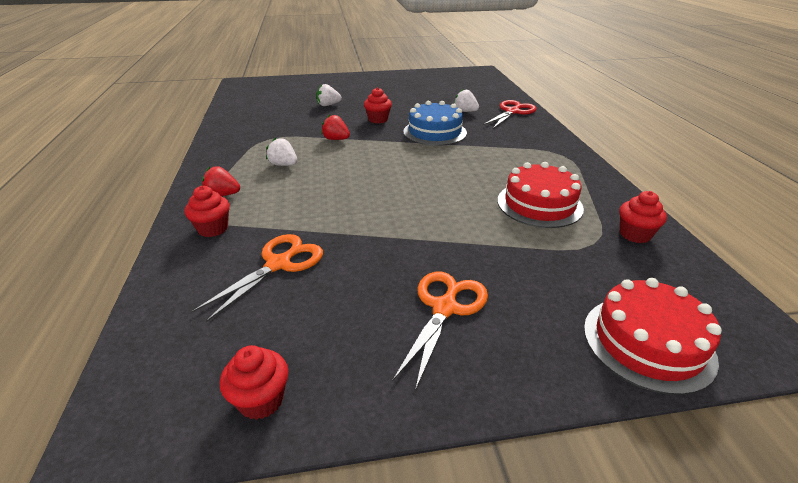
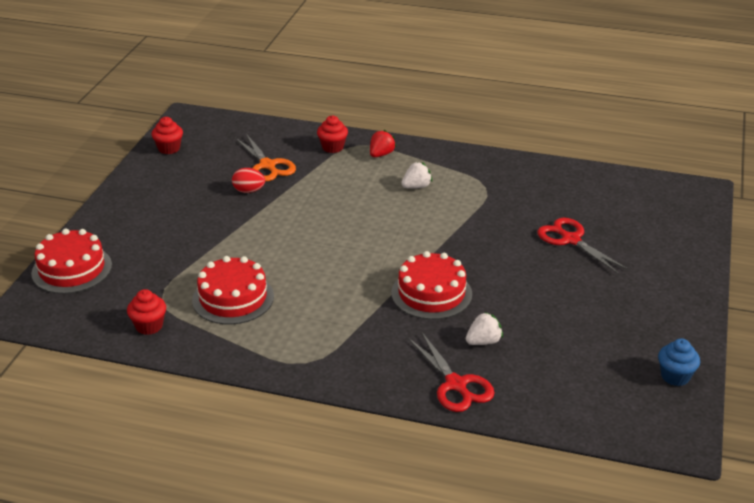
camera: 115 degrees right, 0 degrees up
white strawberry [316,84,342,106] -> red scissors [537,218,628,274]
red strawberry [321,115,350,140] -> none
red cupcake [364,87,392,124] -> none
orange scissors [392,272,488,391] -> none
blue cake [403,101,467,146] -> red cake [391,251,472,320]
none -> red egg [232,168,265,193]
none -> blue cupcake [658,338,700,386]

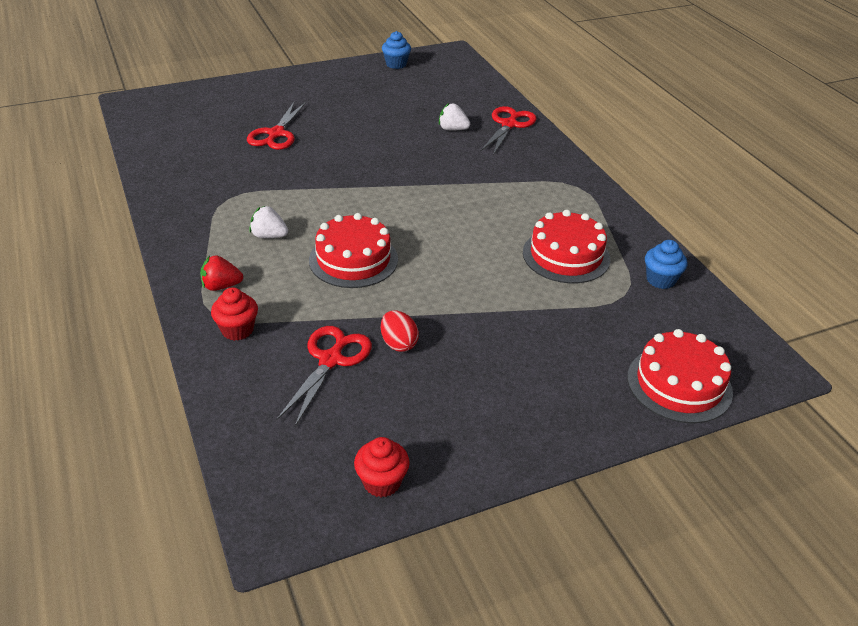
camera: 130 degrees left, 5 degrees up
red cupcake [127,289,166,335] -> blue cupcake [645,240,687,289]
orange scissors [236,135,296,181] -> red scissors [276,326,372,426]
red cake [391,251,472,320] -> red cake moved to [309,213,398,288]

